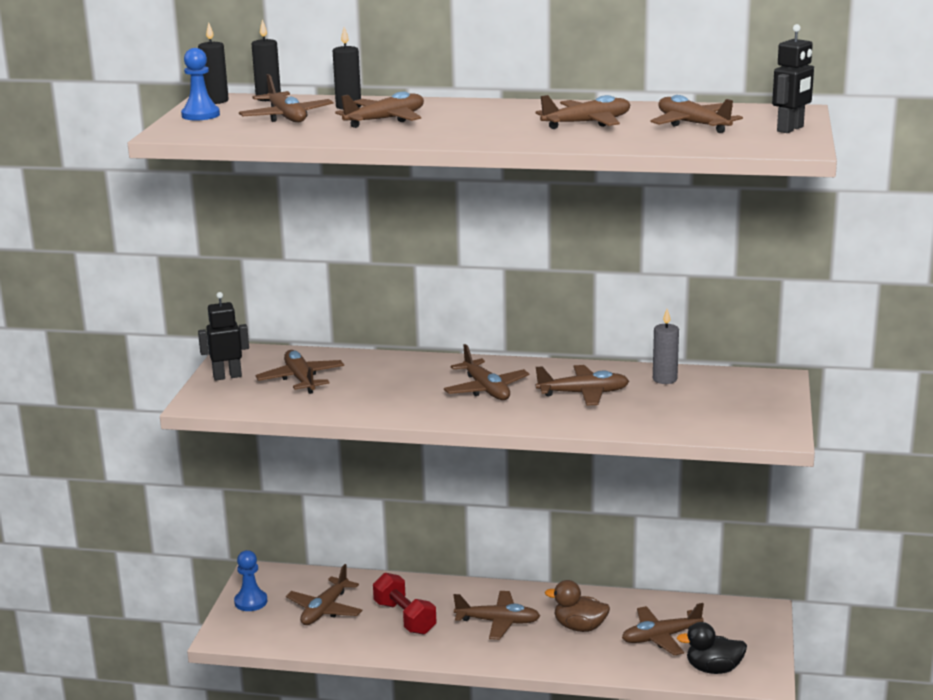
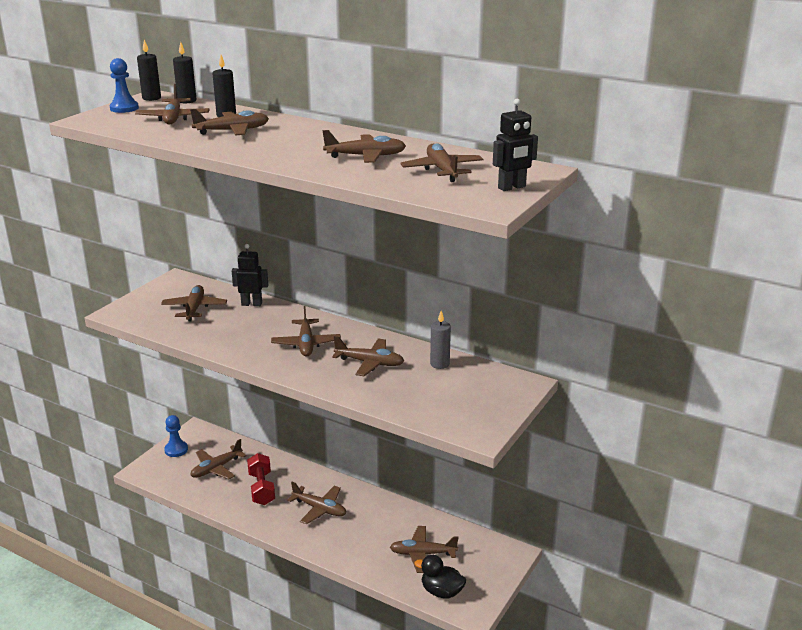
camera: 20 degrees right, 5 degrees up
black robot [198,292,249,381] -> black robot moved to [232,244,268,306]
brown duck [545,580,610,632] -> none

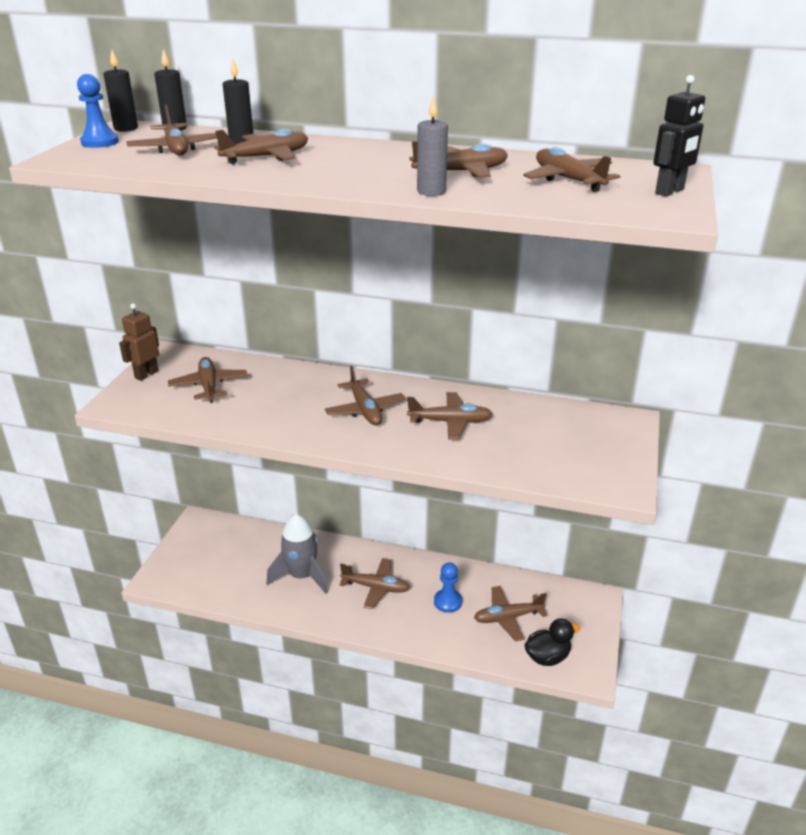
camera: 15 degrees left, 5 degrees up
blue pawn [164,415,188,457] -> blue pawn moved to [434,562,462,613]
brown plane [190,439,247,479] -> none
black robot [232,244,268,306] -> none
red dumbbell [247,453,275,505] -> grey rocket [266,514,328,594]
black duck [414,555,466,598] -> black duck turned 150 degrees clockwise [524,618,580,666]
grey candle [430,311,451,369] -> grey candle moved to [417,96,448,196]
none -> brown robot [119,303,159,381]

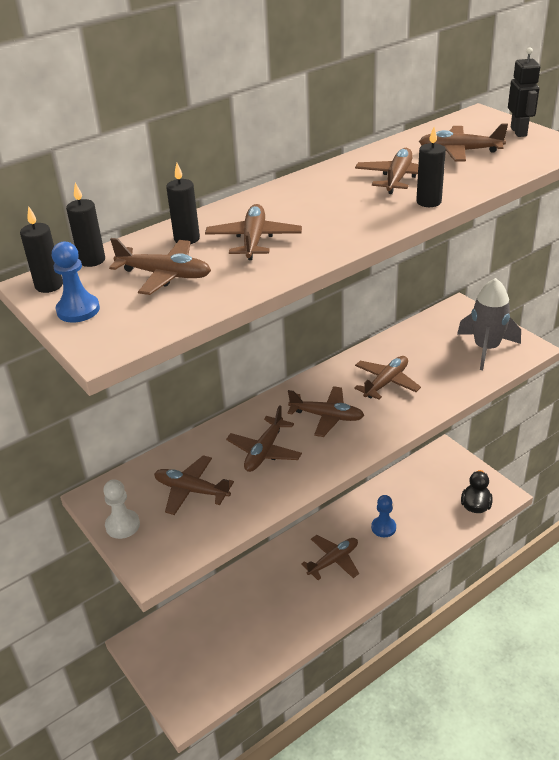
camera: 50 degrees left, 5 degrees up
brown robot [119,303,159,381] -> white pawn [103,479,140,539]
grey rocket [266,514,328,594] -> grey rocket moved to [457,278,521,370]
grey candle [417,96,448,196] -> black candle [416,127,446,207]
brown plane [474,586,548,642] -> brown plane moved to [226,405,302,472]

